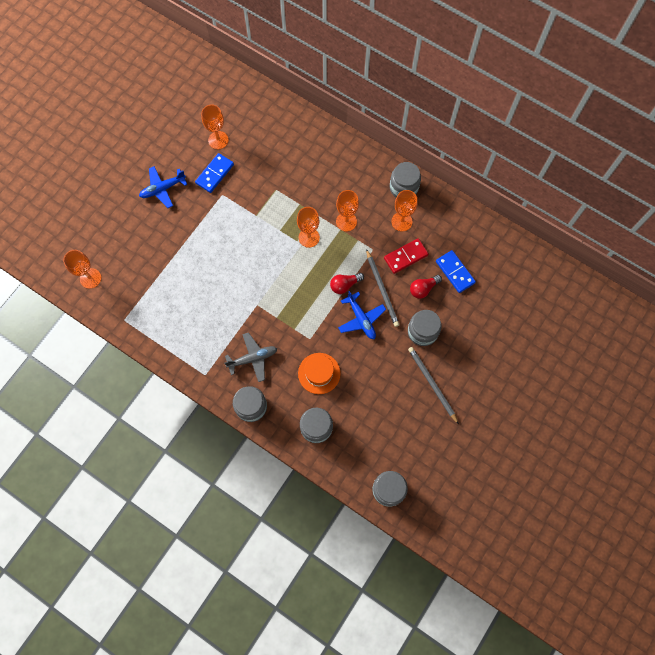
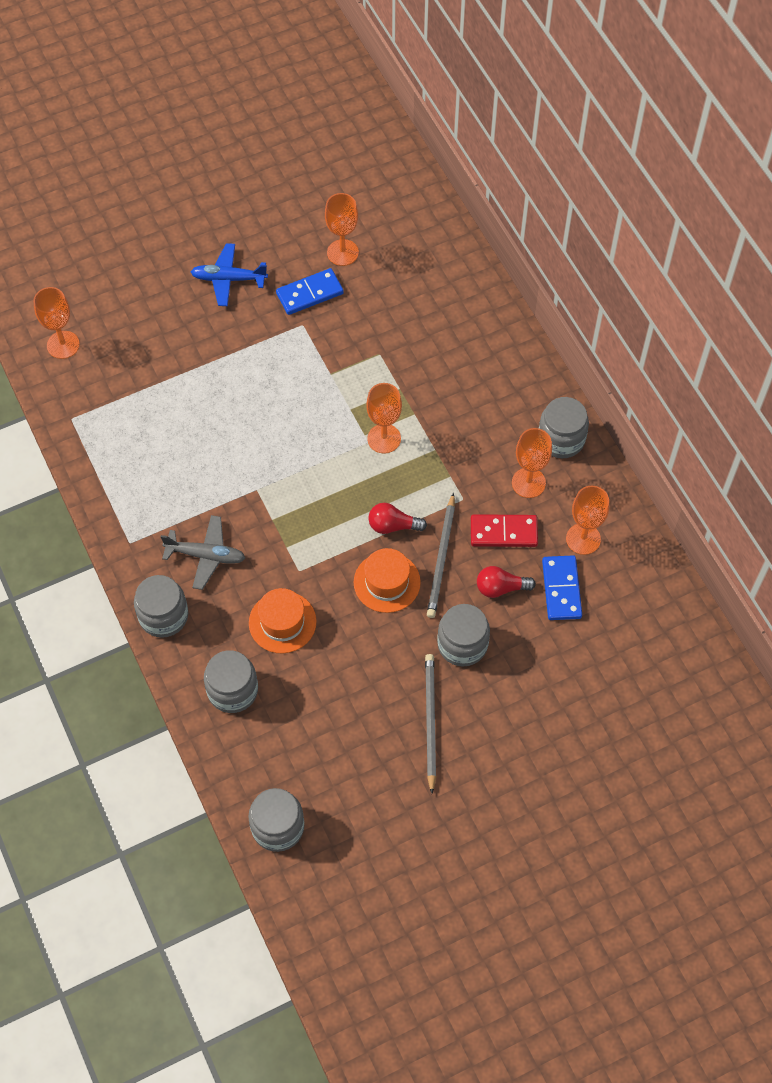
camera: 30 degrees right, 10 degrees down
orange goblet [336,190,359,232] -> orange goblet moved to [566,486,609,555]
blue plane [338,291,386,339] -> orange hat [354,548,421,613]

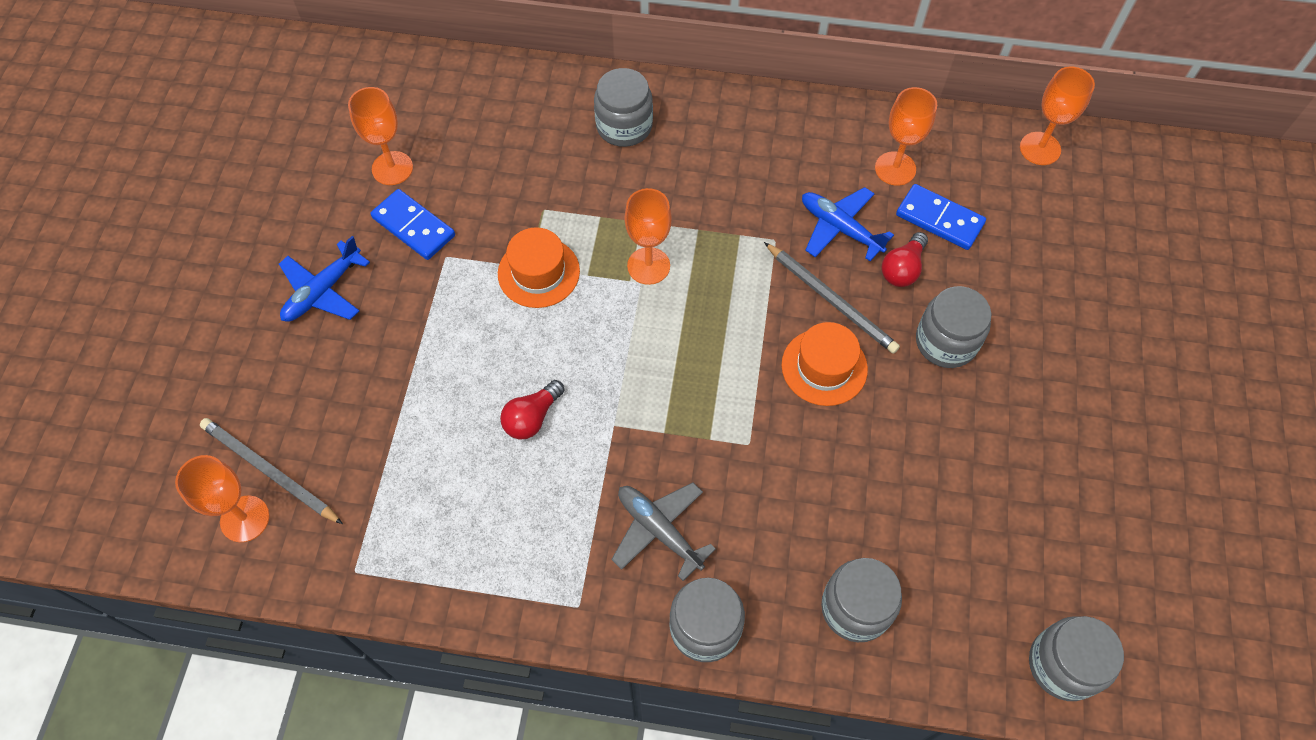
camera: 55 degrees left, 0 degrees up
grey plane [161,515,245,590] -> grey plane turned 90 degrees counterclockwise [611,483,716,581]
orange hat [249,588,317,653] -> orange hat moved to [498,227,580,308]
blue domino [276,268,344,315] -> blue domino turned 60 degrees counterclockwise [371,189,455,260]
red light bulb [368,503,427,534] -> red light bulb moved to [500,380,564,439]
grey pencil [425,654,436,794] -> grey pencil moved to [200,418,343,524]
red domino [471,514,538,547] -> blue plane [802,187,894,261]
orange goblet [512,428,552,498] -> orange goblet moved to [1020,67,1095,165]
grey jar [539,397,589,458] -> grey jar moved to [594,68,653,147]

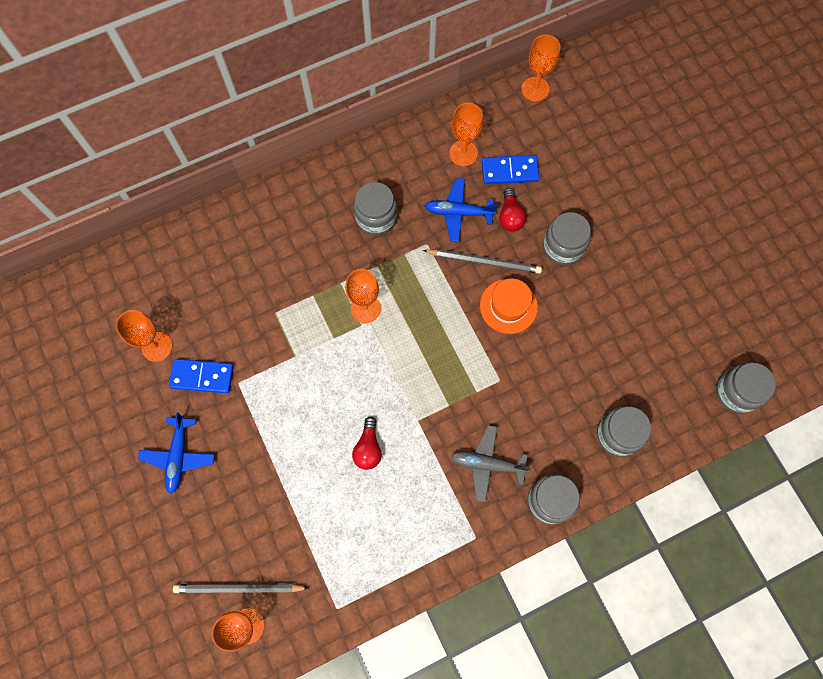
camera: 35 degrees left, 10 degrees up
orange hat [498,227,580,308] -> none
grey jar [594,68,653,147] -> grey jar moved to [354,182,397,236]

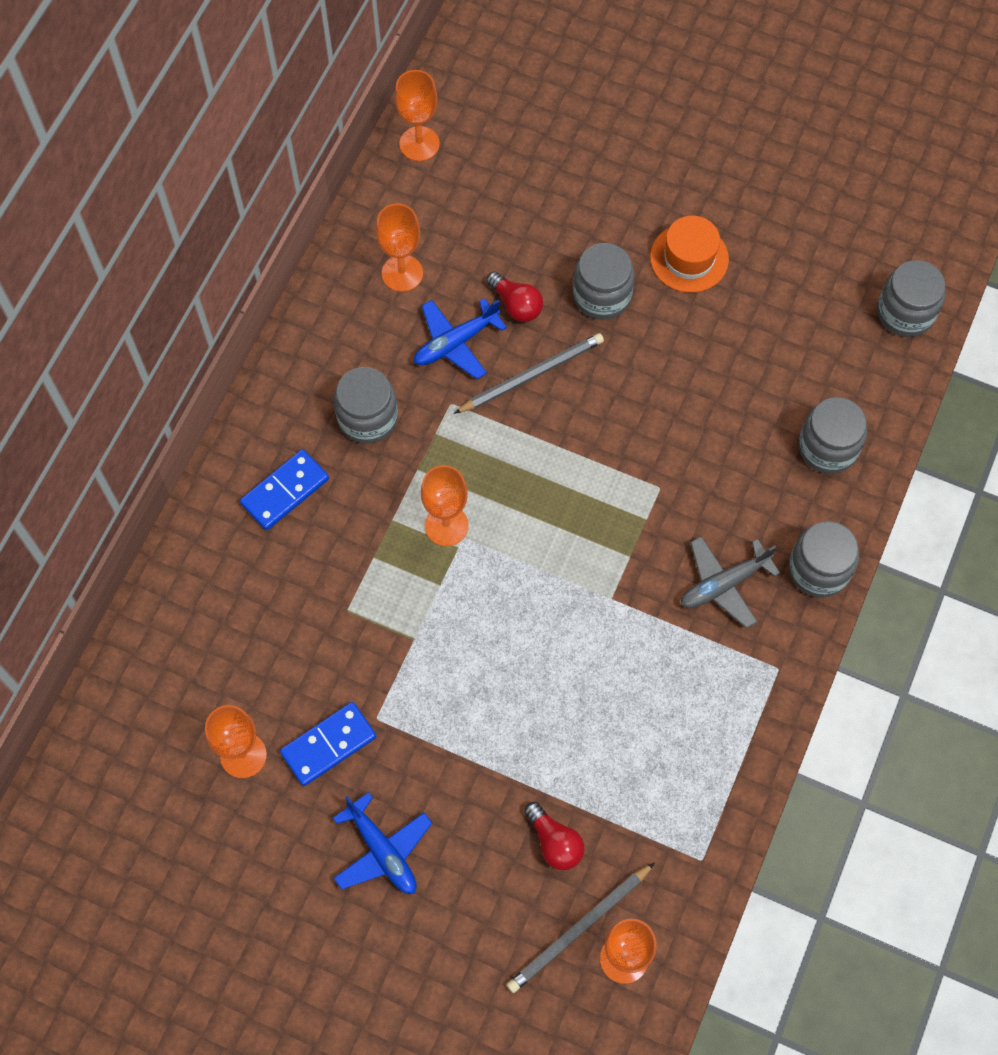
camera: 40 degrees left, 5 degrees down
red light bulb [352,417,382,470] -> red light bulb moved to [524,802,584,870]
orange hat [480,278,538,334] -> orange hat moved to [650,216,729,293]
blue domino [482,155,539,184] -> blue domino moved to [240,449,329,530]

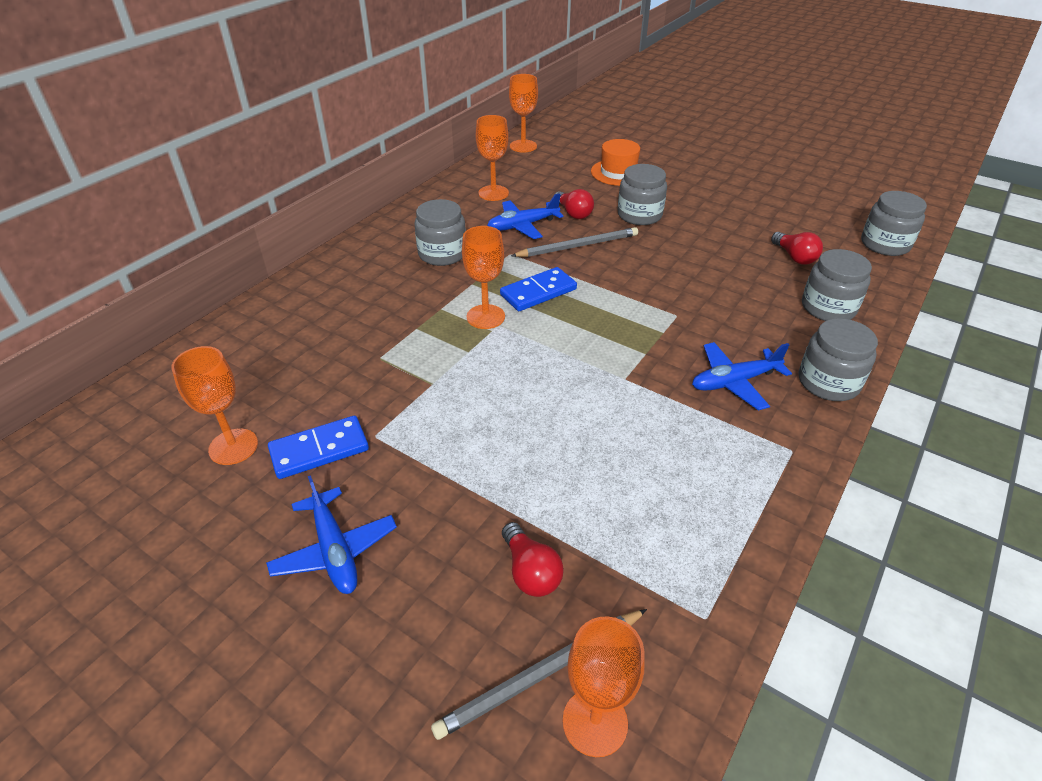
camera: 10 degrees right, 25 degrees down
blue domino [240,449,329,530] -> blue domino moved to [500,267,577,311]
orange hat [650,216,729,293] -> orange hat moved to [591,139,640,186]
grey plane [681,536,780,629] -> blue plane [692,342,792,411]
none -> red light bulb [771,232,823,265]

